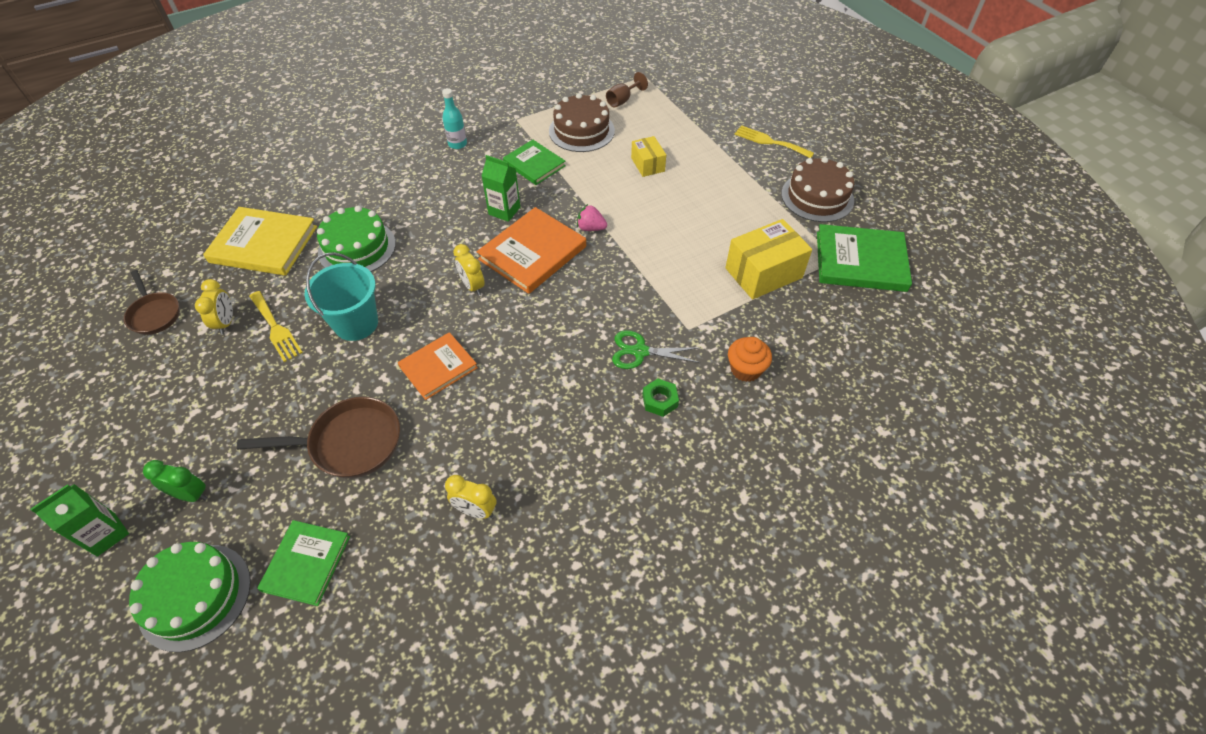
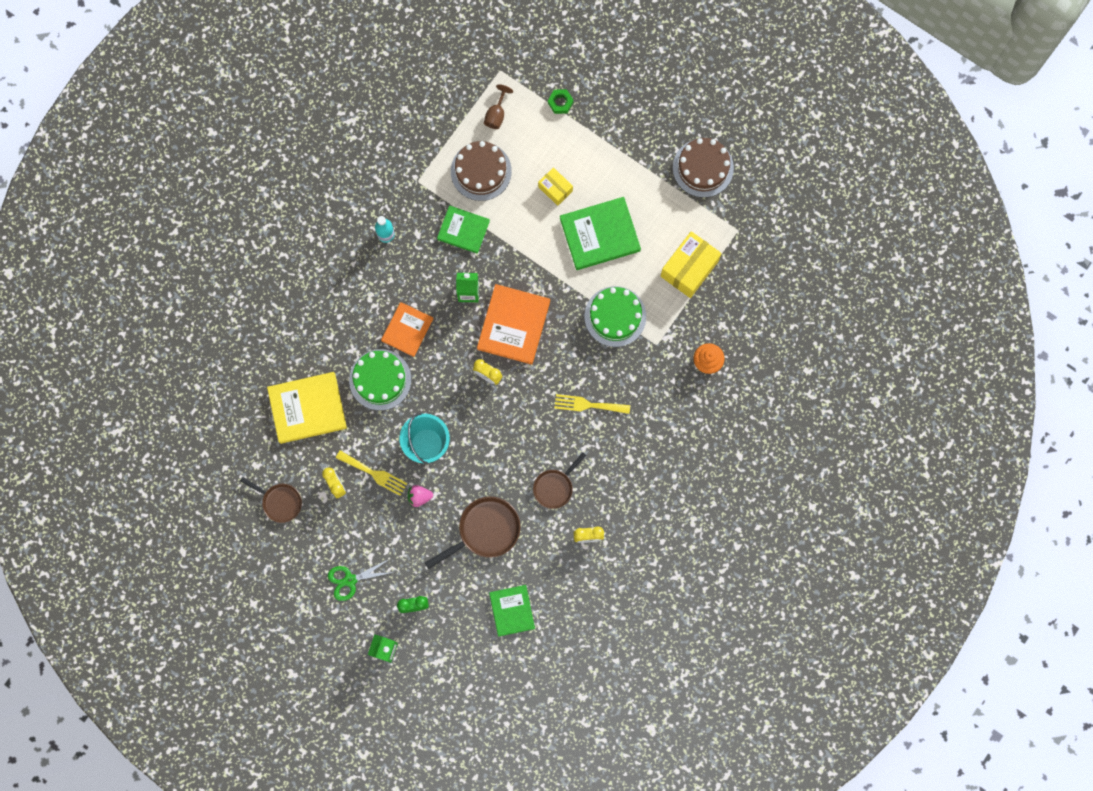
camera: 25 degrees left, 25 degrees up
green cake [129,542,251,652] -> green cake moved to [585,286,646,347]
orange book [398,332,478,400] -> orange book moved to [381,302,433,357]
pink strawberry [577,204,607,231] -> pink strawberry moved to [408,485,433,507]
green scissors [612,330,701,369] -> green scissors moved to [328,559,394,601]
green nut [642,378,679,417] -> green nut moved to [548,89,574,114]
yellow fork [734,125,814,158] -> yellow fork moved to [554,394,630,414]
green book [817,224,912,292] -> green book moved to [560,197,641,270]
none -> brown pan [533,452,587,509]

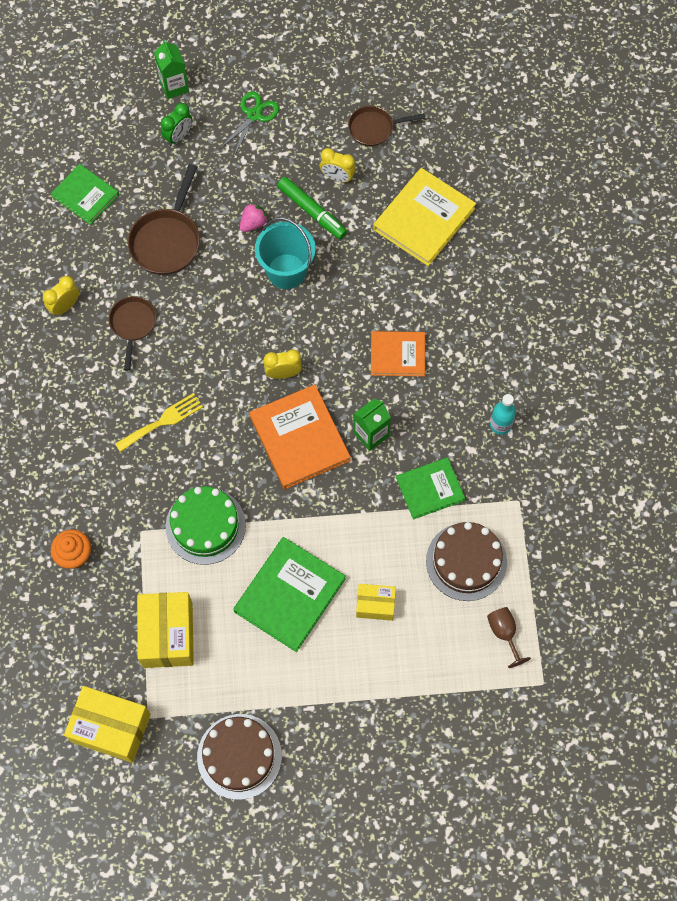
camera: 140 degrees right, 10 degrees down
yellow fork [336,451,407,496] -> green marker [277,177,347,239]
green cake [349,349,411,411] -> none
orange book [381,302,433,357] -> orange book turned 75 degrees counterclockwise [371,331,425,376]
green nut [548,89,574,114] -> none
none -> yellow box [64,686,151,763]

